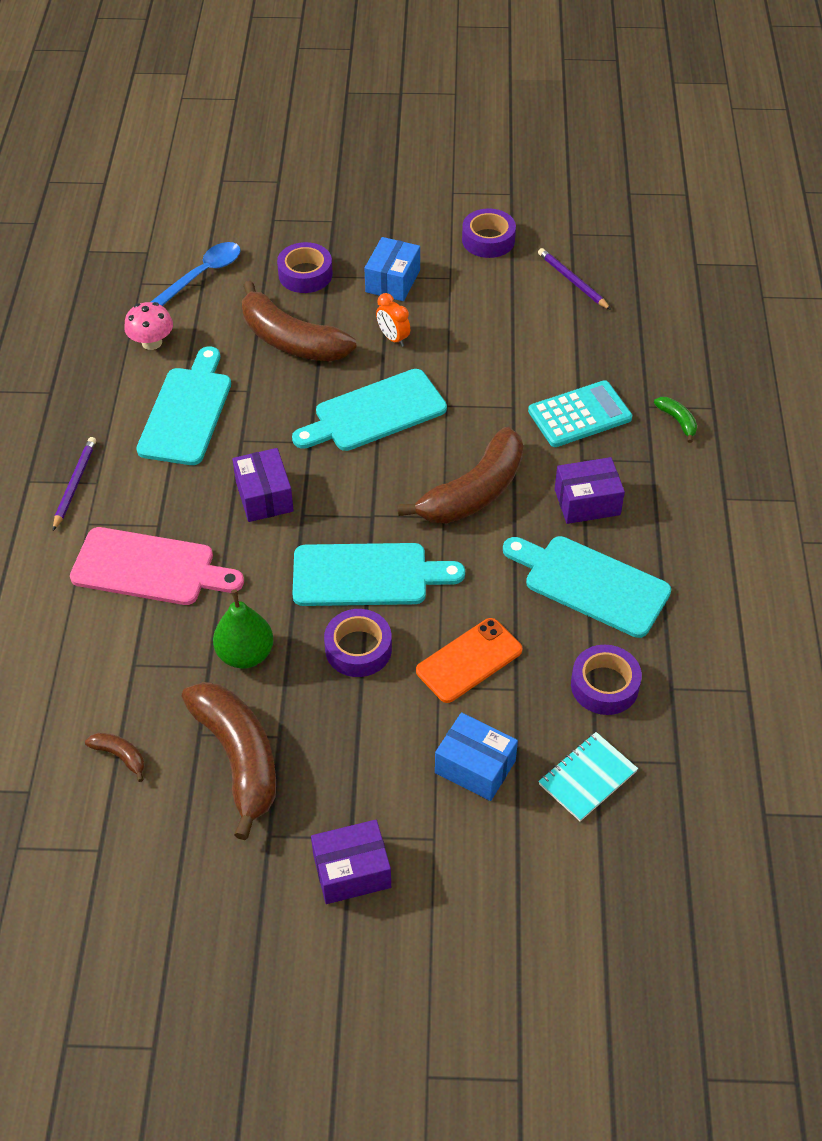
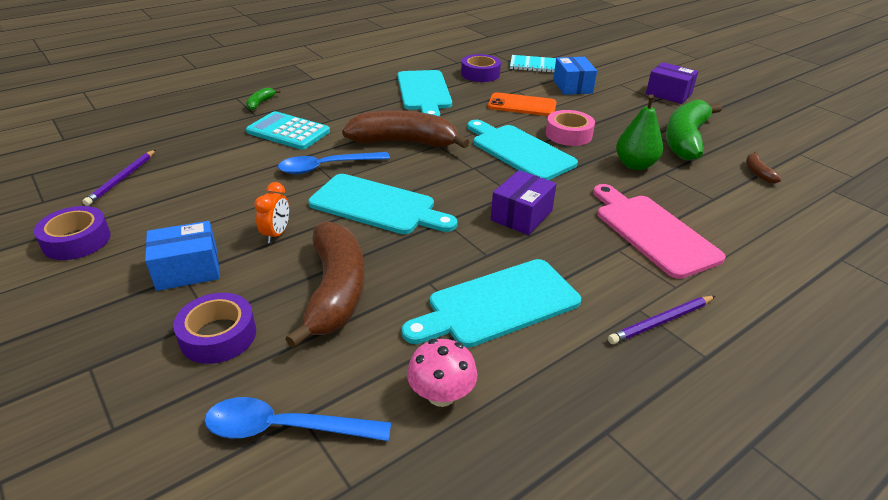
camera: 130 degrees left, 15 degrees down
brown banana [181,682,276,840] -> green banana [666,99,722,161]
purple tape [324,609,392,677] -> pink tape [546,110,595,146]
purple box [555,457,625,524] -> none
none -> blue spoon [278,152,390,174]

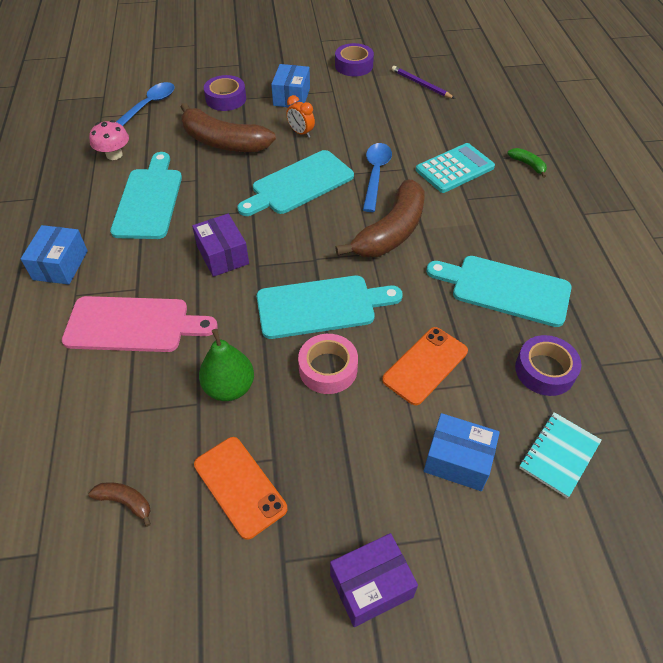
camera: 120 degrees right, 15 degrees up
purple pencil [608,296,715,344] -> blue box [21,225,88,285]
green banana [666,99,722,161] -> orange phone [194,437,287,540]

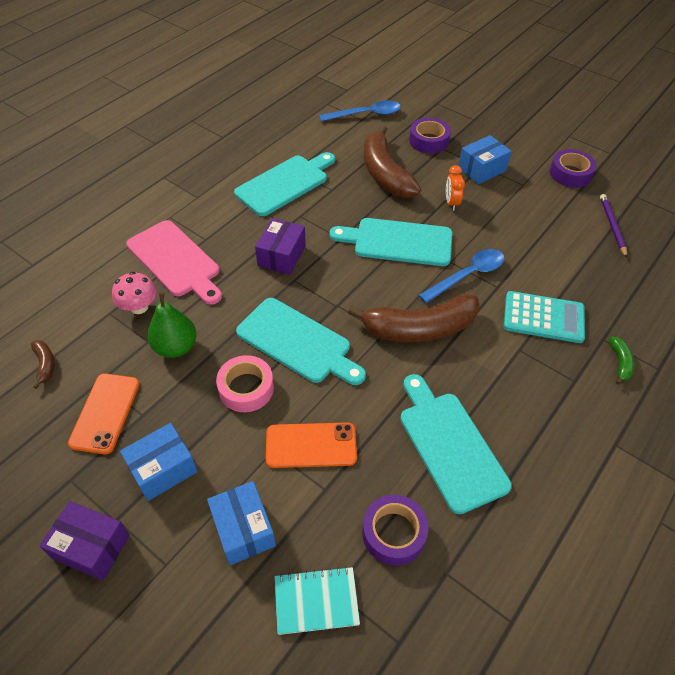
camera: 45 degrees right, 0 degrees up
blue box [21,225,88,285] -> blue box moved to [120,423,198,501]
pink mushroom [89,120,129,160] -> pink mushroom moved to [112,272,157,314]

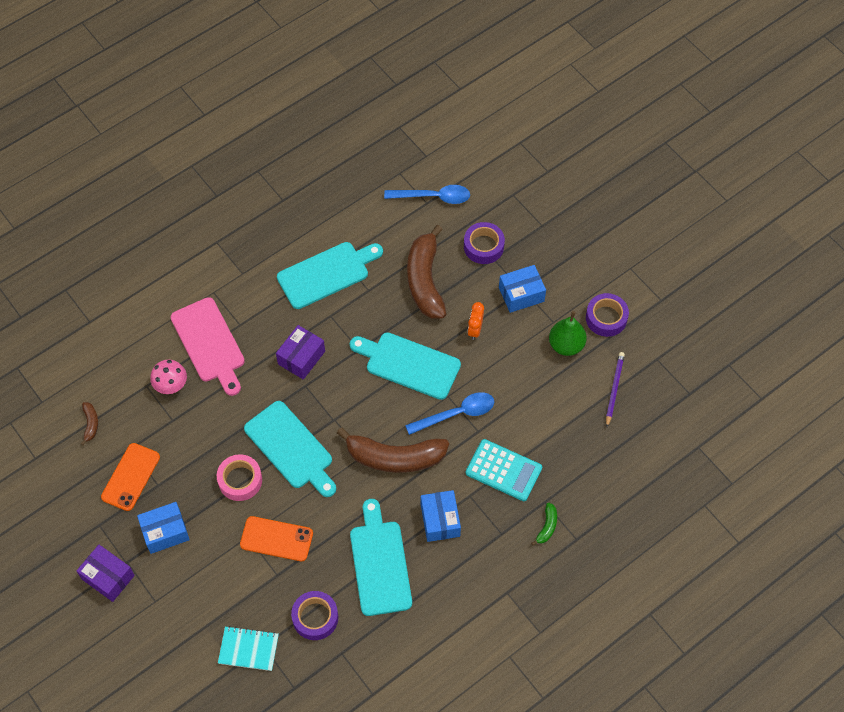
camera: 15 degrees right, 10 degrees up
green pear [147,292,196,358] -> green pear moved to [549,311,587,356]
blue box [207,481,276,565] -> blue box moved to [421,490,461,542]

